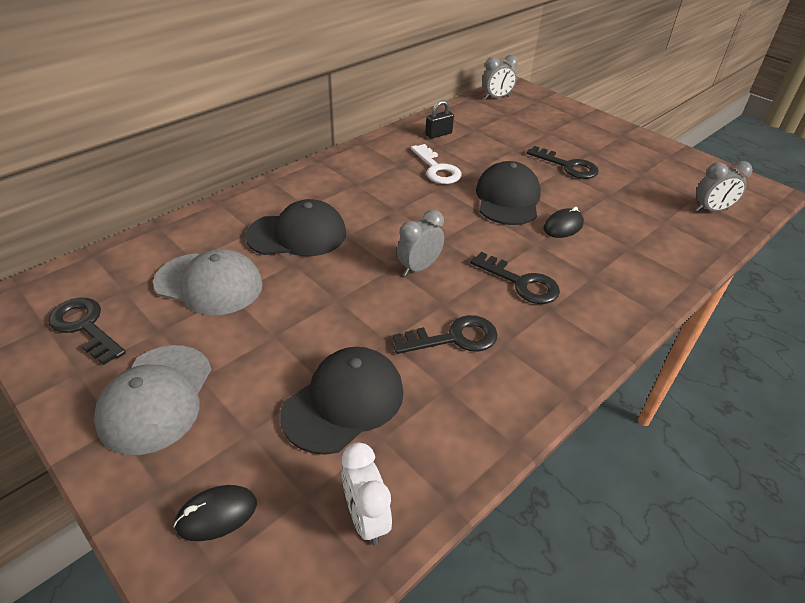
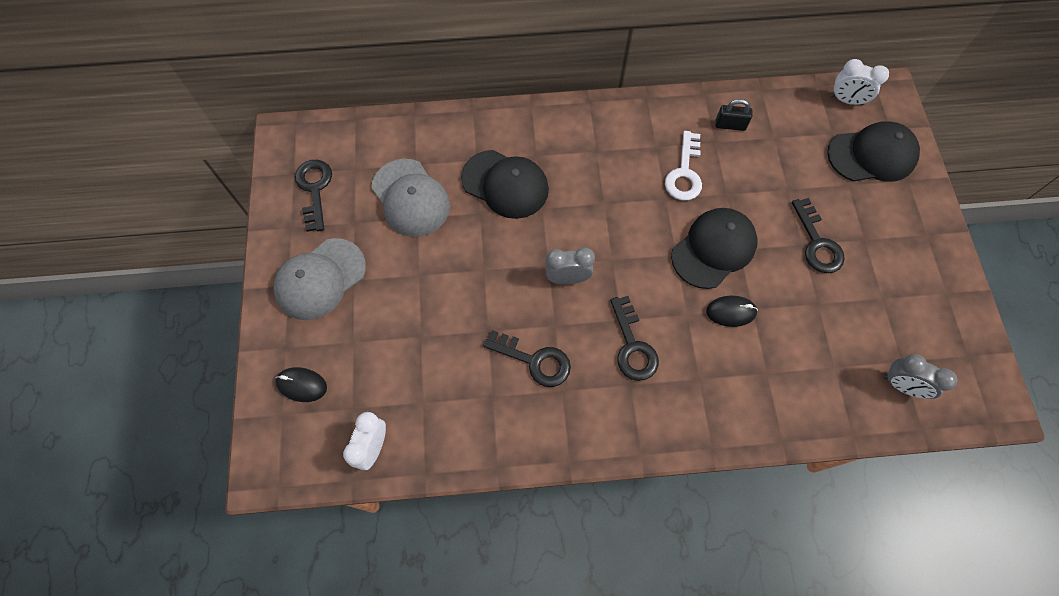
camera: 40 degrees right, 25 degrees up
black cap [280,347,404,455] -> black cap moved to [827,121,920,182]
grey clock [482,55,518,100] -> white clock [831,59,889,105]

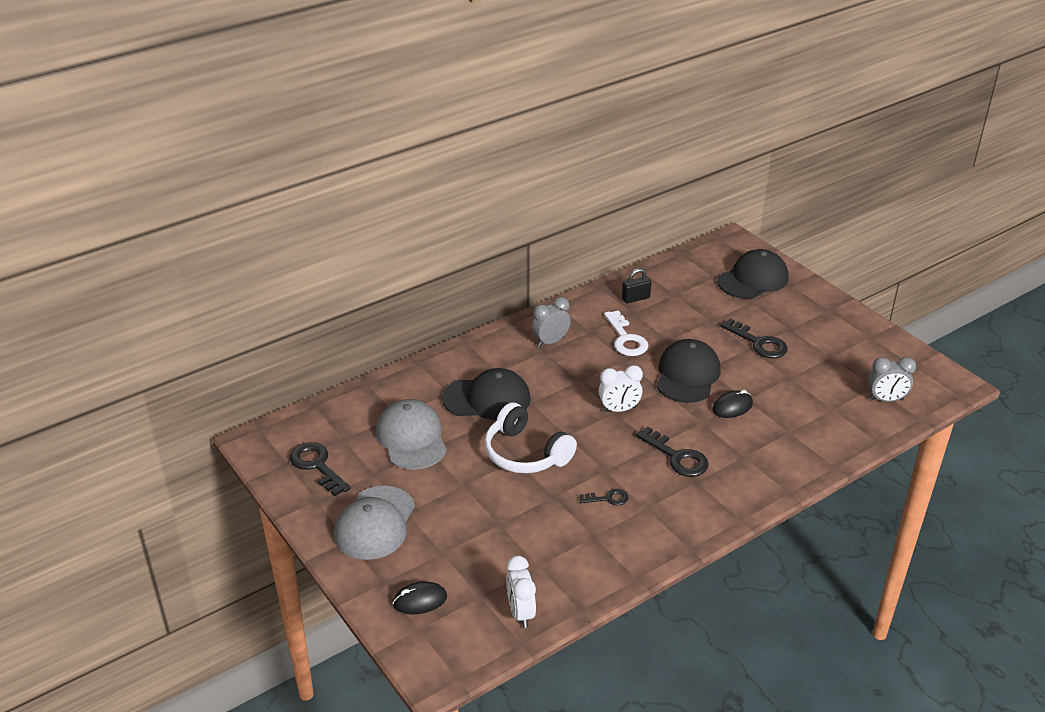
camera: 30 degrees left, 30 degrees down
grey cap [371,159,450,237] -> grey cap turned 135 degrees counterclockwise [376,399,447,470]
black key [483,330,571,387] -> black key [579,489,629,505], size x0.57
grey clock [545,247,595,284] -> grey clock moved to [532,297,571,347]
white clock [831,59,889,105] -> white clock moved to [599,365,643,412]
none -> white headphones [484,402,577,474]

